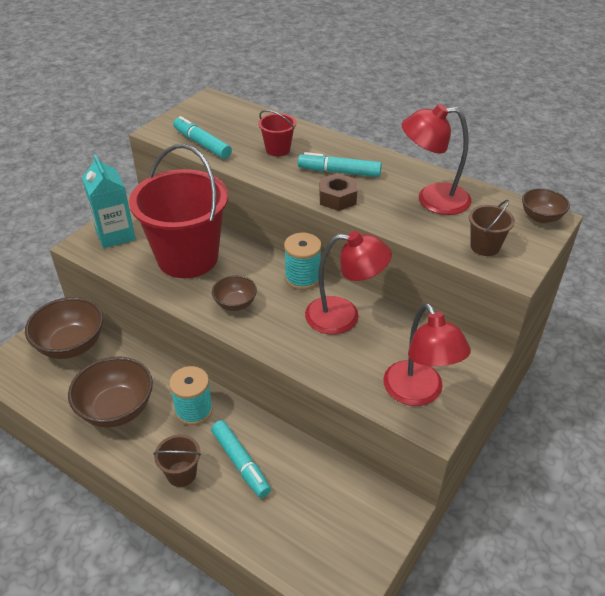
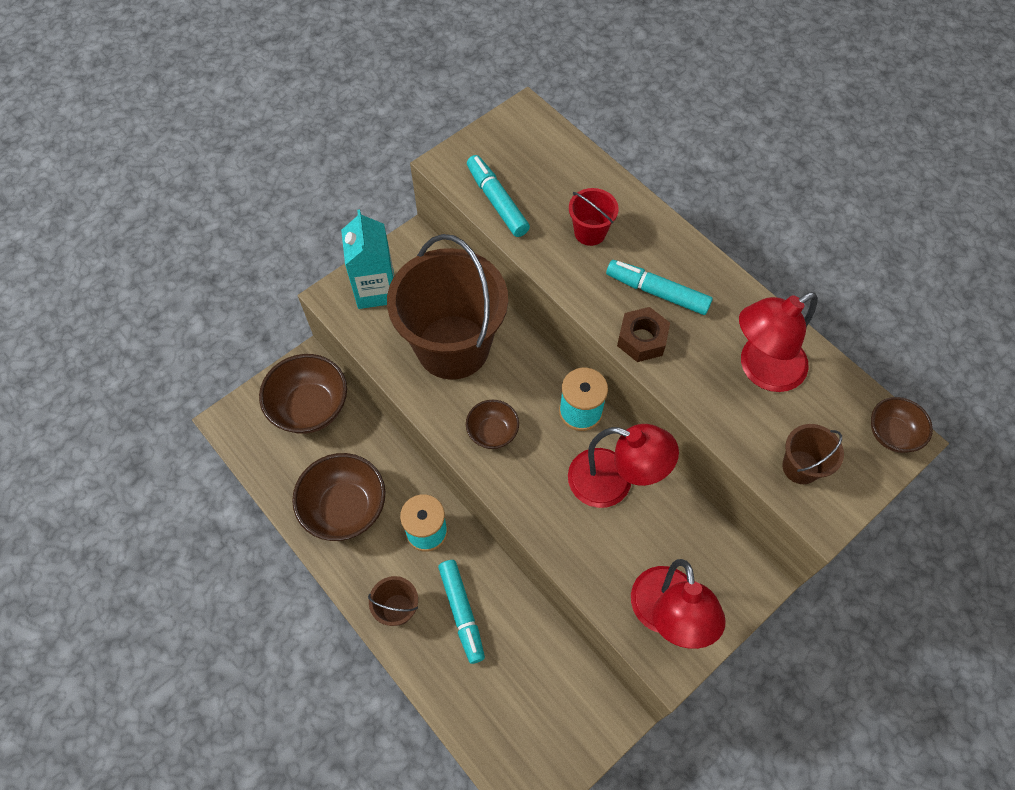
camera: 15 degrees right, 20 degrees up
red bucket [129,144,228,278] -> brown bucket [387,234,508,380]
red lamp [402,104,471,215] -> red lamp turned 45 degrees counterclockwise [739,292,818,392]

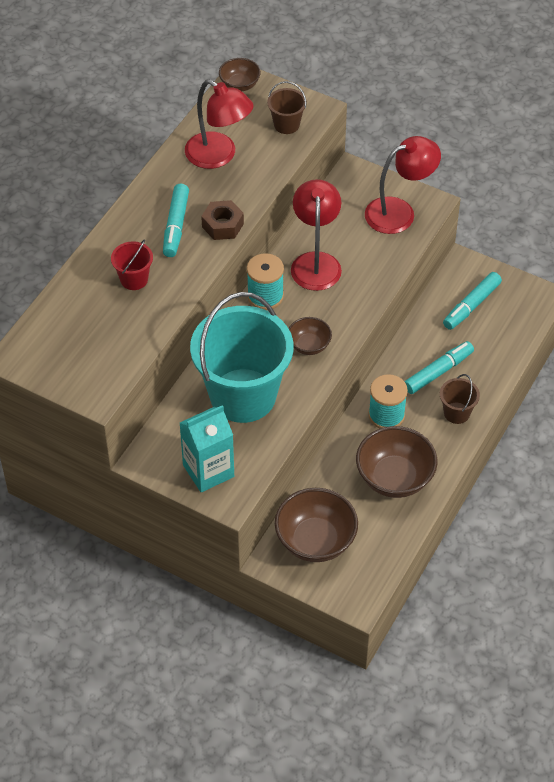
camera: 110 degrees left, 10 degrees down
brown bucket [387,234,508,380] -> turquoise bucket [190,292,293,423]
turquoise marker [467,155,530,237] -> turquoise marker moved to [443,272,502,330]

